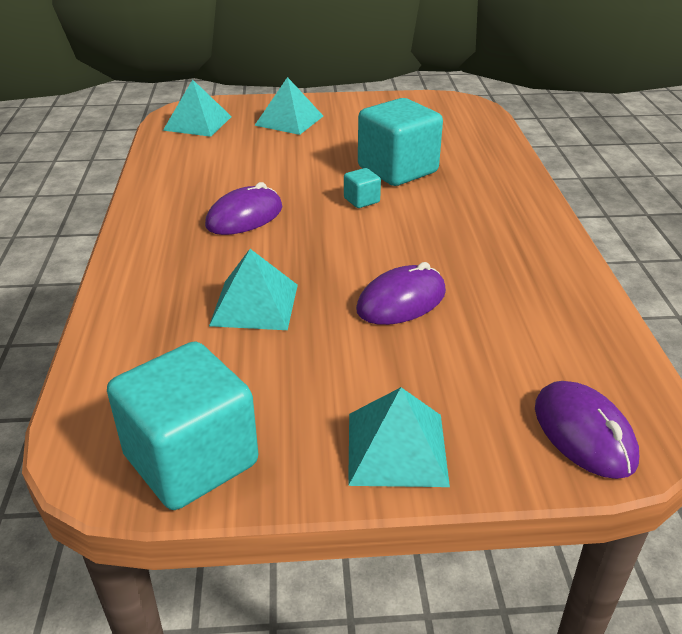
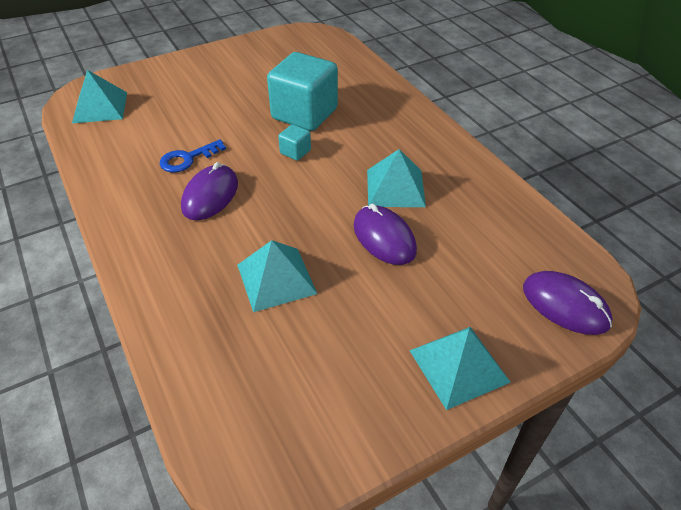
camera: 25 degrees left, 10 degrees up
turquoise cube [107,341,258,510] -> none
turquoise pyramid [254,77,323,135] -> turquoise pyramid moved to [367,149,426,207]
purple mouse [356,262,446,325] -> purple mouse turned 60 degrees counterclockwise [354,204,417,265]
none -> blue key [160,139,226,172]

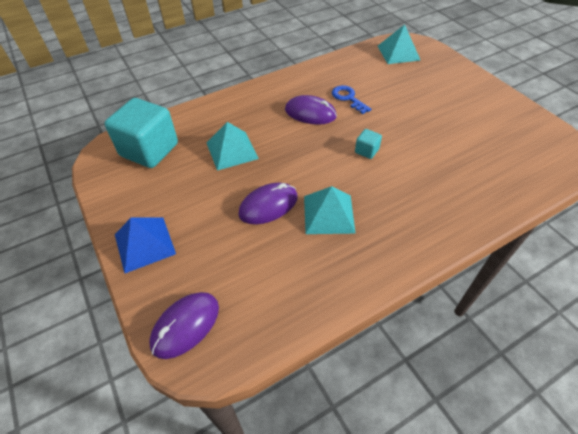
camera: 90 degrees right, 5 degrees up
turquoise cube [267,52,338,131] -> turquoise cube moved to [104,98,178,168]
turquoise pyramid [409,327,511,410] -> blue pyramid [115,217,176,274]

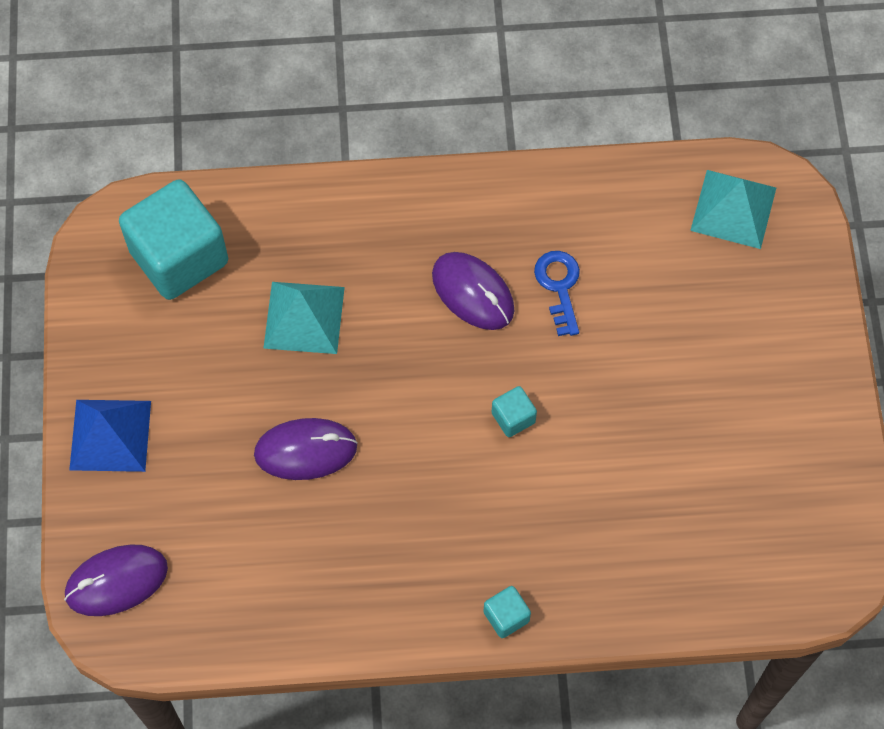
camera: 25 degrees right, 15 degrees up
turquoise pyramid [304,186,356,234] -> none
none -> turquoise cube [483,586,531,638]

